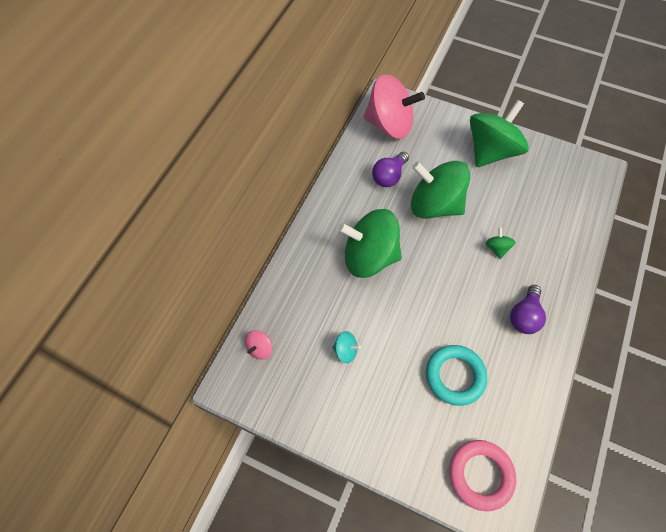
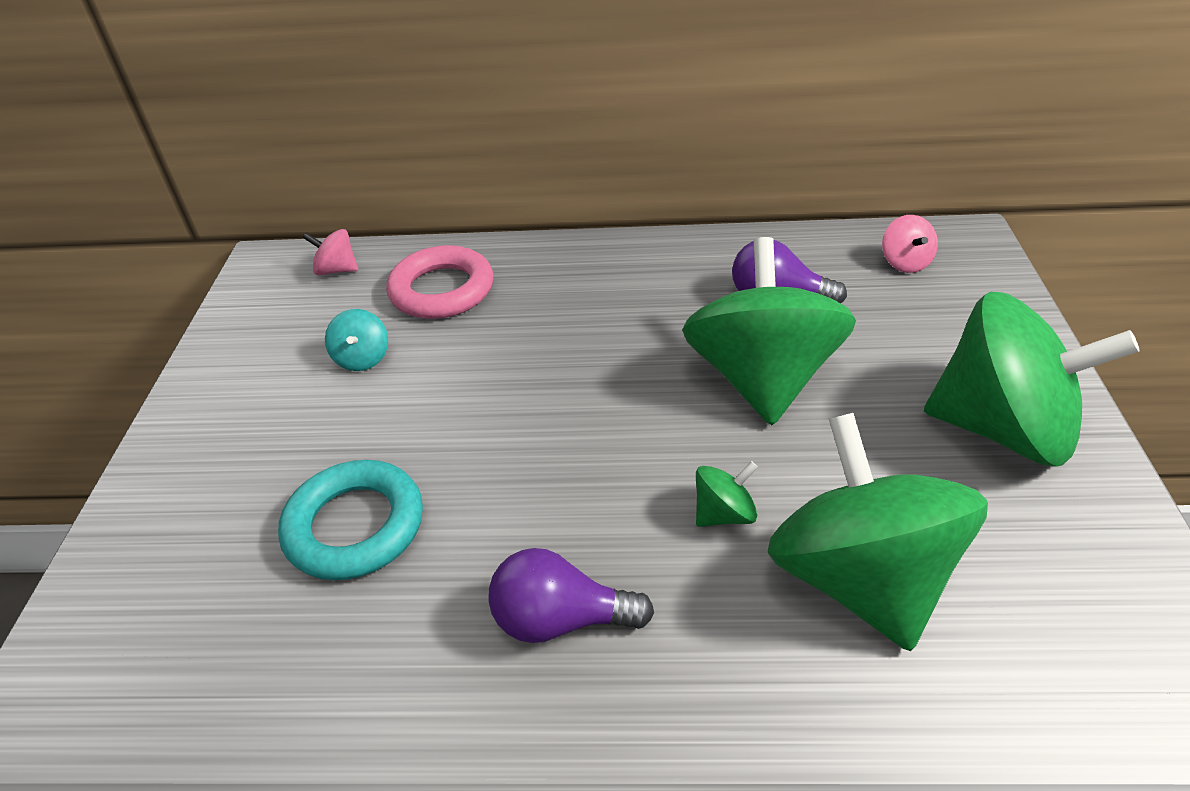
camera: 70 degrees right, 20 degrees down
green spinning top [338,209,402,278] -> green spinning top moved to [768,413,988,651]
pink spinning top [363,75,425,139] -> pink spinning top [882,215,938,273], size x0.40
pink ring [449,440,516,511] -> pink ring moved to [386,245,493,319]

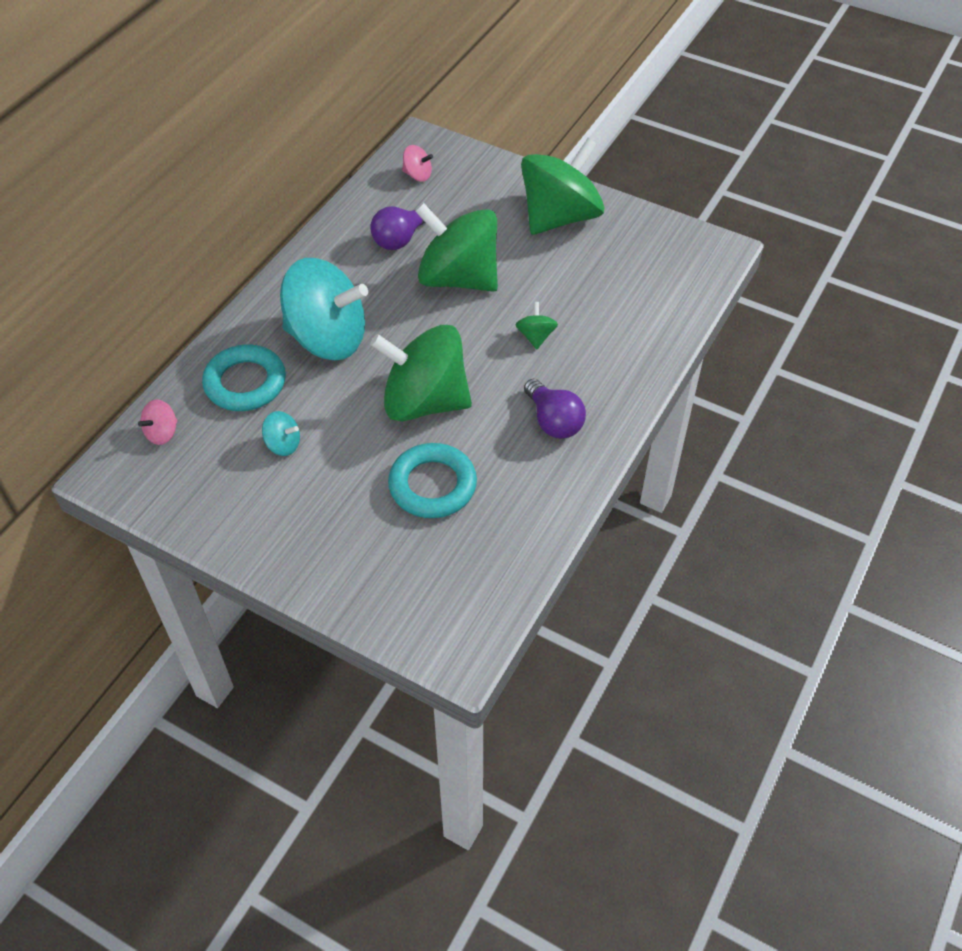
camera: 65 degrees left, 10 degrees up
pink ring [386,245,493,319] -> turquoise ring [202,344,286,411]
purple light bulb [488,548,654,643] -> purple light bulb turned 60 degrees counterclockwise [524,379,586,439]
green spinning top [768,413,988,651] -> green spinning top moved to [370,325,472,422]
none -> turquoise spinning top [280,258,368,360]

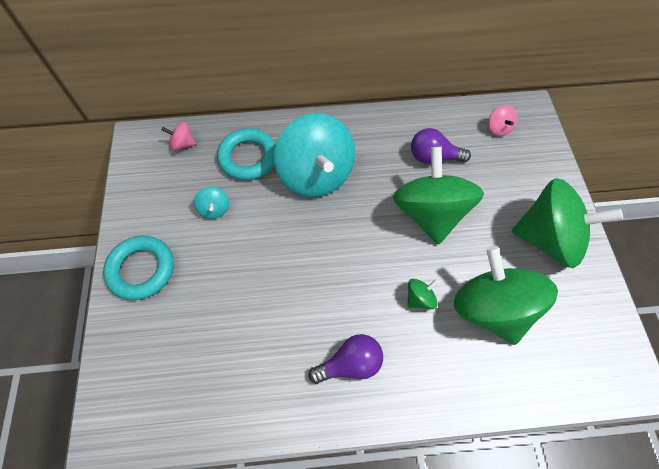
camera: 55 degrees right, 10 degrees up
green spinning top [370,325,472,422] -> green spinning top moved to [454,246,558,345]
turquoise ring [388,443,477,518] -> turquoise ring moved to [103,236,174,300]
purple light bulb [524,379,586,439] -> purple light bulb turned 135 degrees counterclockwise [309,334,383,384]

